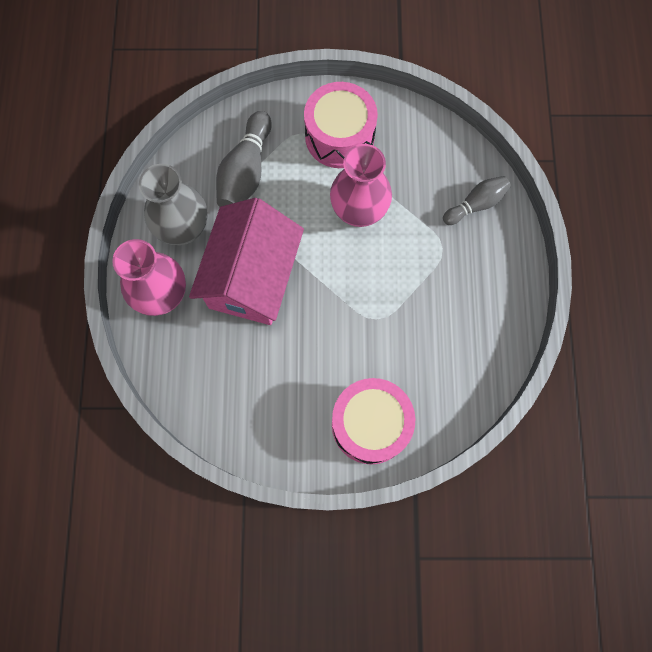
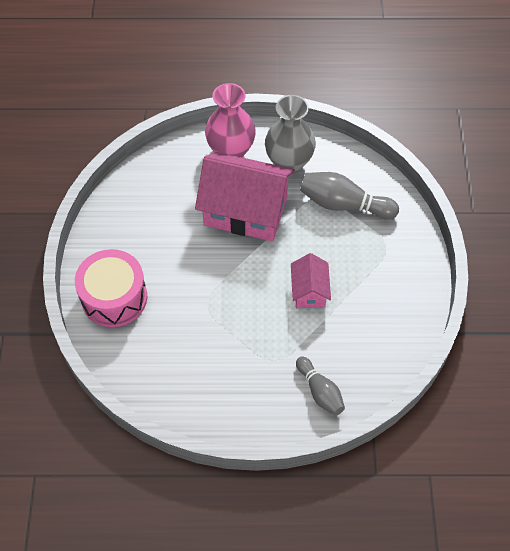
camera: 90 degrees right, 15 degrees down
pink drum [304,82,378,168] -> none
pink vase [330,144,392,227] -> pink house [291,253,331,308]

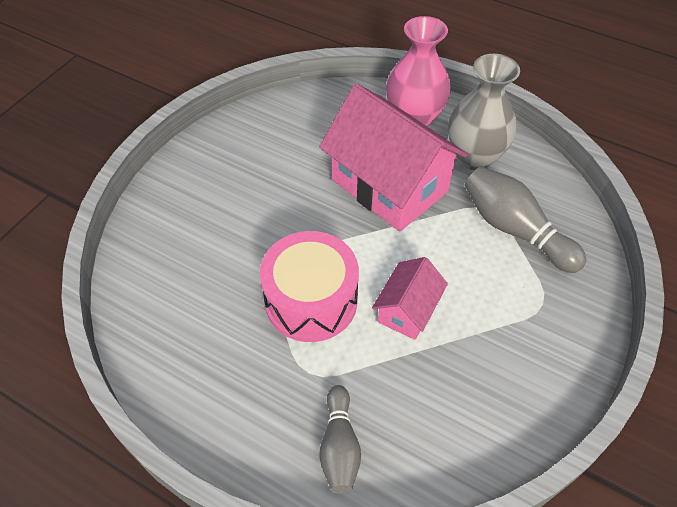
camera: 30 degrees right, 5 degrees down
pink drum [75,249,147,327] -> pink drum moved to [260,231,359,342]

